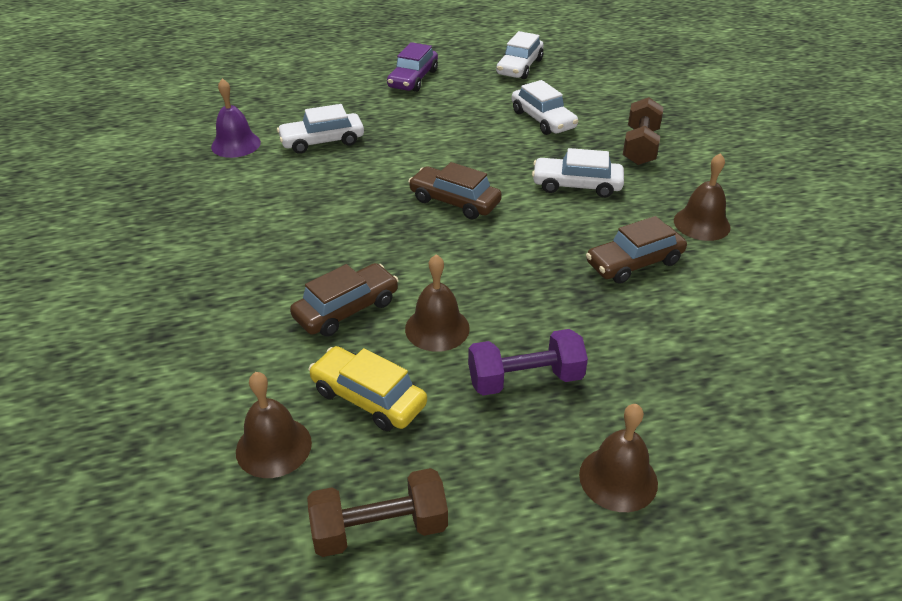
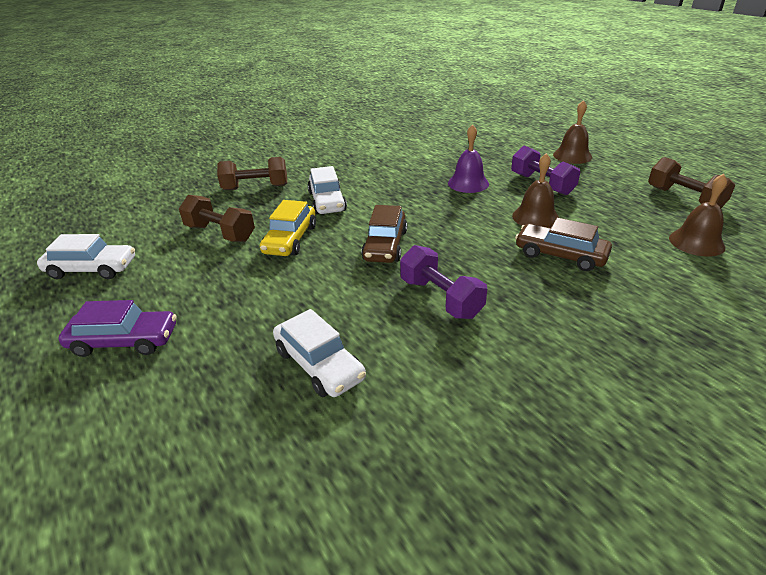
camera: 110 degrees left, 5 degrees down
purple bell [211,78,261,158] -> purple bell moved to [448,125,489,193]
yellow car [309,346,427,431] -> yellow car moved to [260,200,316,256]
white car [512,80,578,135] -> brown dumbbell [179,195,255,242]
brown car [586,216,687,284] -> none
brown bell [674,153,731,241] -> none
none -> purple dumbbell [400,245,487,319]

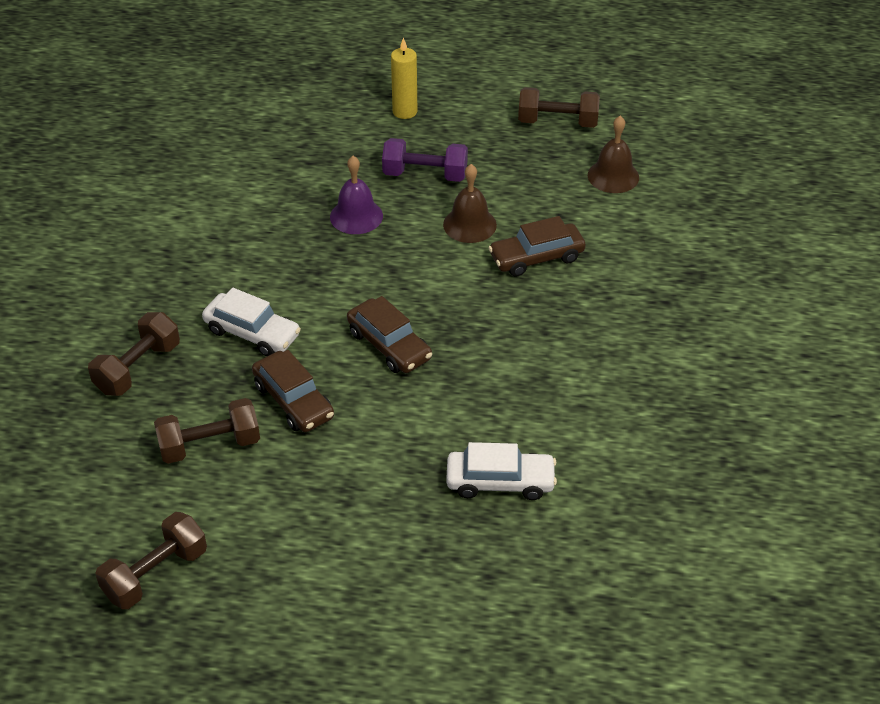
camera: 50 degrees left, 10 degrees up
white car [37,234,135,279] -> brown dumbbell [95,512,207,609]
purple car [59,300,177,357] -> none
yellow car [260,200,316,256] -> brown car [252,350,334,432]
purple dumbbell [400,245,487,319] -> none
brown bell [553,100,592,164] -> yellow candle [391,37,417,119]

